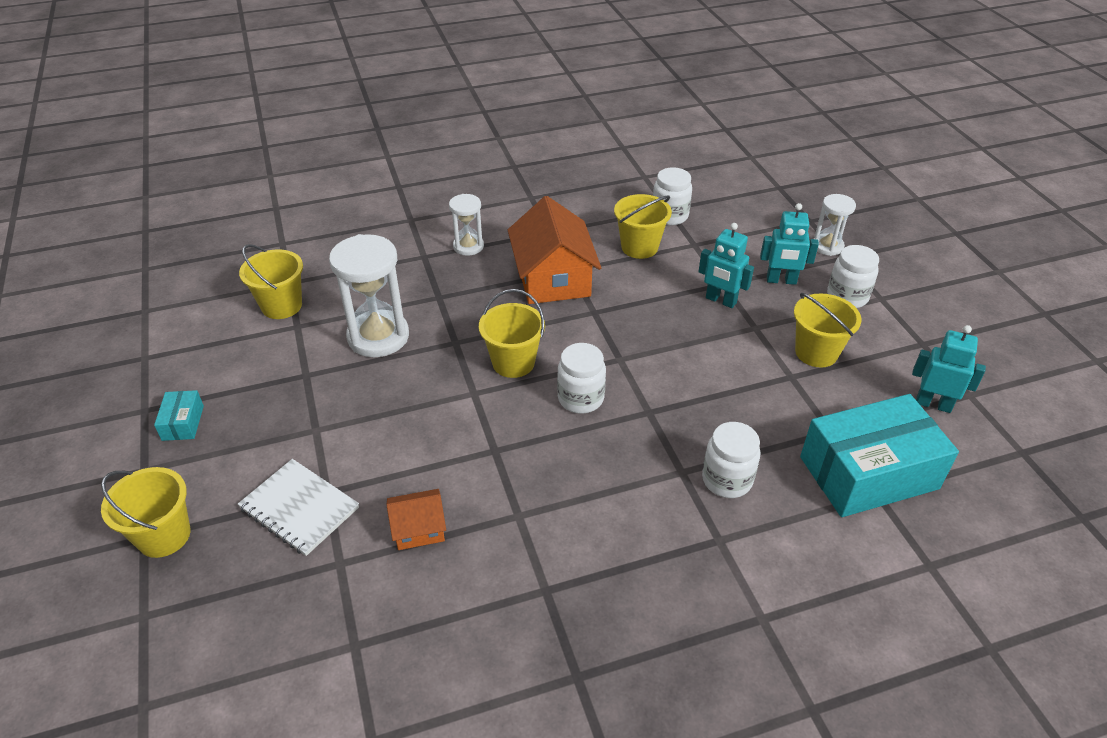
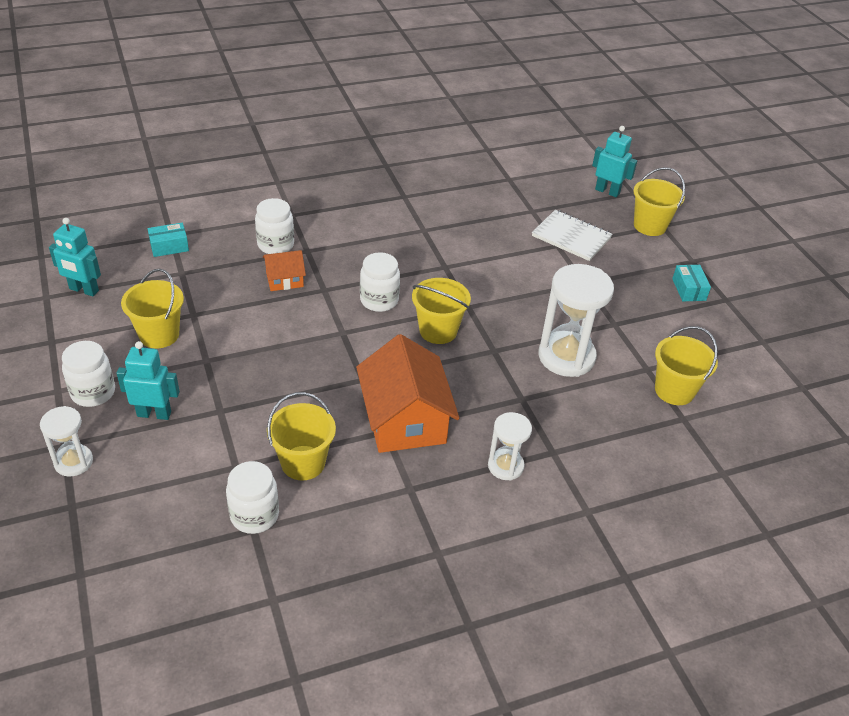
camera: 175 degrees right, 0 degrees up
orange house [387,489,446,550] -> orange house moved to [262,250,306,291]
turquoise robot [698,223,754,308] -> turquoise robot moved to [592,126,637,198]
turquoise box [800,394,959,517] -> turquoise box [147,223,189,257], size x0.42

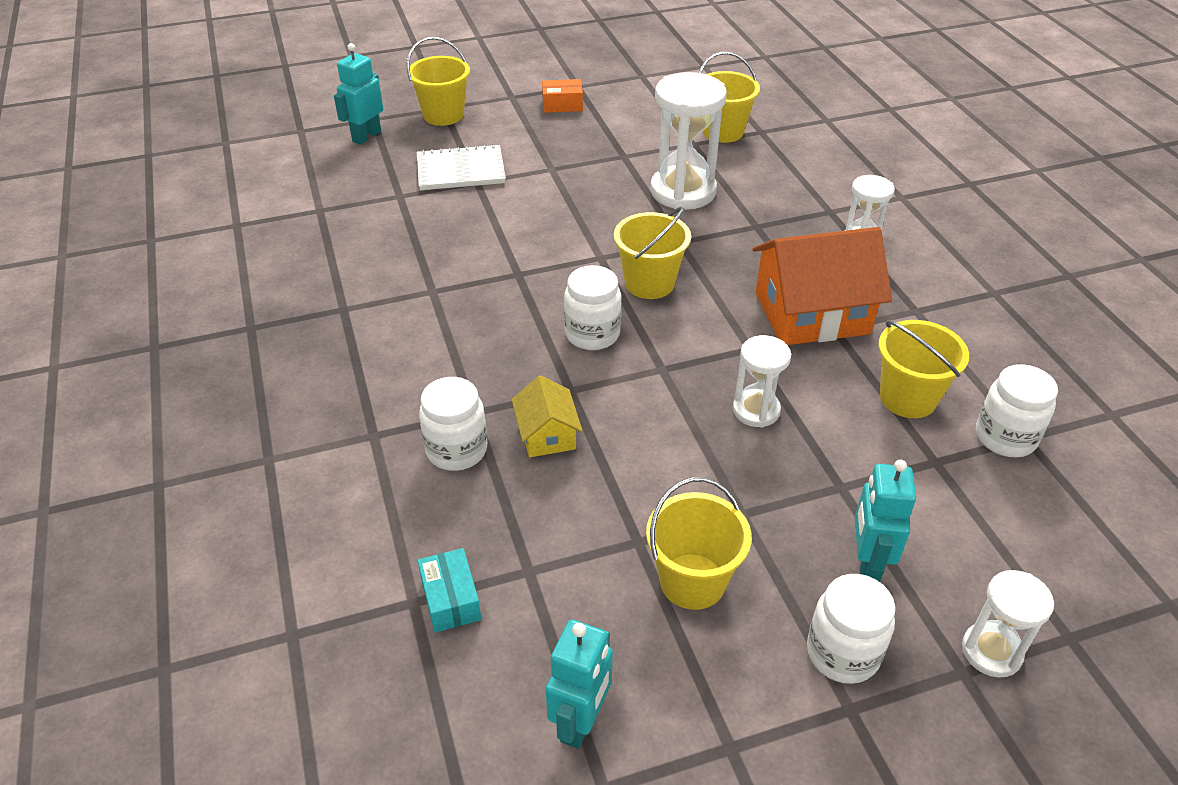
camera: 85 degrees left, 0 degrees up
orange house [262,250,306,291] -> yellow house [512,375,583,457]
white notebook [532,210,612,261] -> white notebook turned 45 degrees clockwise [417,144,506,190]
turquoise box [672,265,711,301] -> orange box [542,79,583,113]
none -> white hourglass [733,335,791,428]

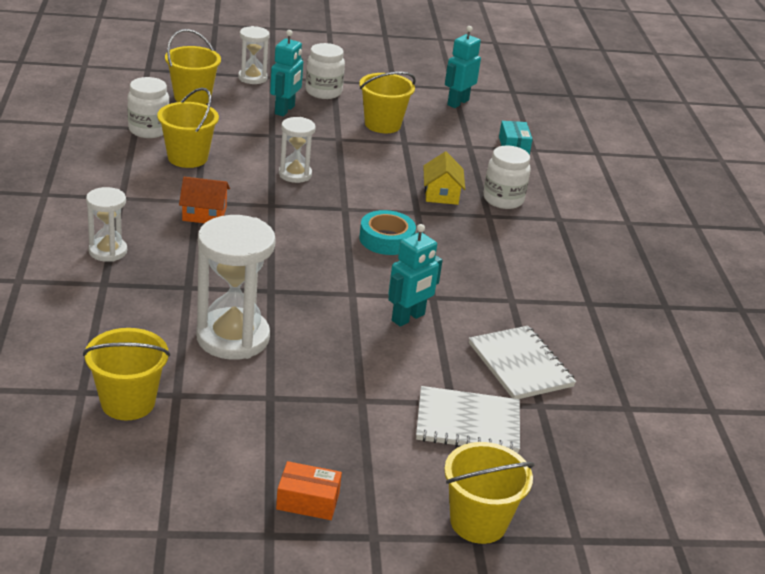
camera: 170 degrees left, 10 degrees down
turquoise robot [334,43,383,145] -> turquoise robot moved to [388,224,443,326]
white jar [564,265,621,350] -> turquoise tape [359,210,416,255]
yellow bucket [614,206,691,299] -> yellow bucket moved to [165,29,221,104]
orange house [753,227,892,345] -> orange house [179,177,230,223], size x0.50
none -> white notebook [469,326,576,399]

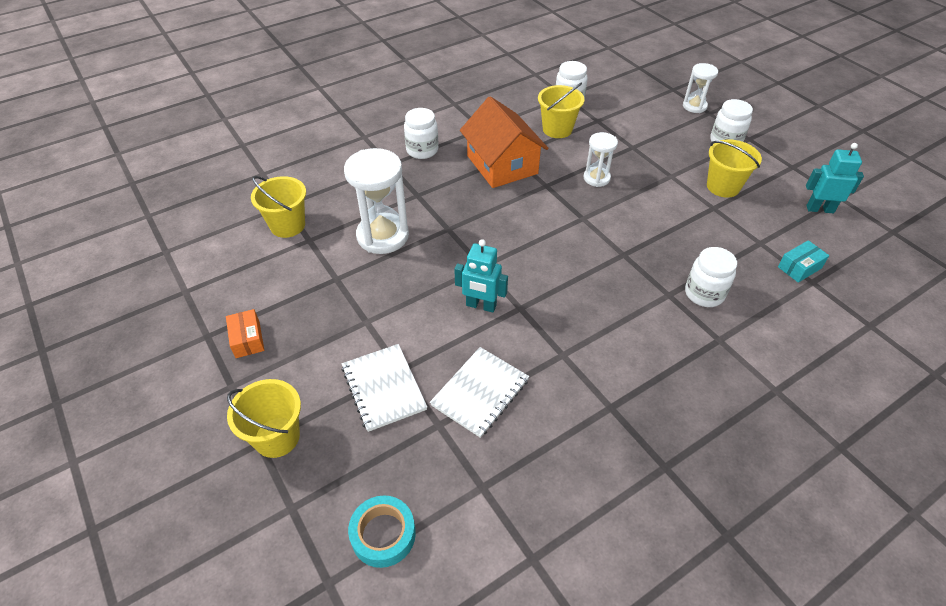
camera: 65 degrees right, 15 degrees up
white hourglass [86,187,127,262] -> white jar [404,108,438,159]
yellow bucket [165,29,221,104] -> none
orange house [179,177,230,223] -> orange house [460,96,549,188], size x1.99
turquoise robot [270,30,303,116] -> none
turquoise tape [359,210,416,255] -> turquoise tape moved to [348,496,416,568]
yellow house [423,151,465,205] -> none

